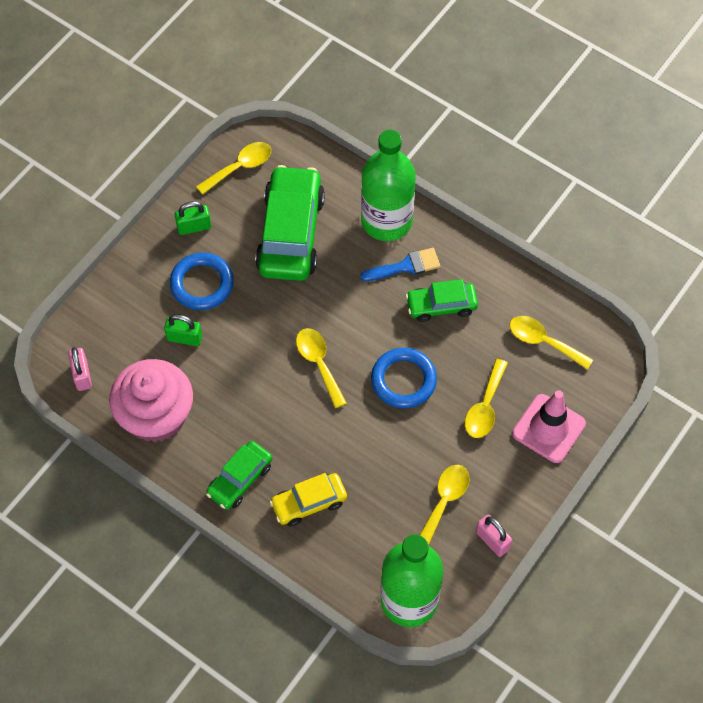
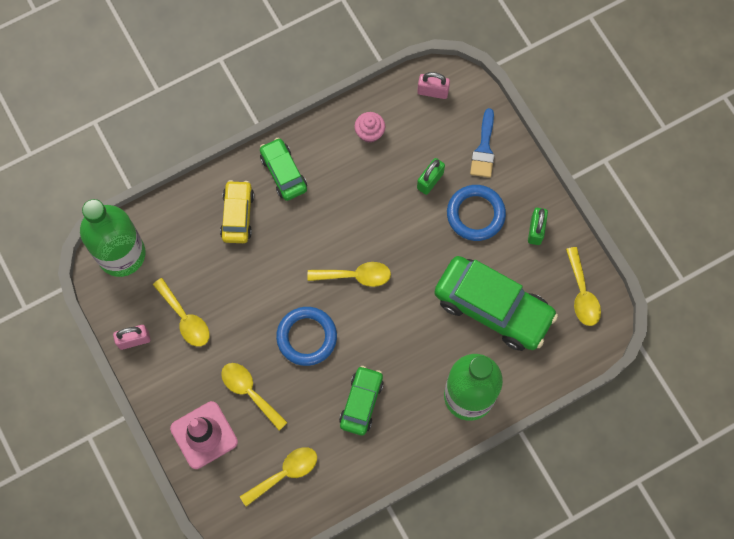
camera: 115 degrees right, 10 degrees up
pink cupcake [109,359,193,442] -> pink cupcake [355,112,385,143], size x0.43
blue brush [360,248,440,281] -> blue brush moved to [470,108,495,178]

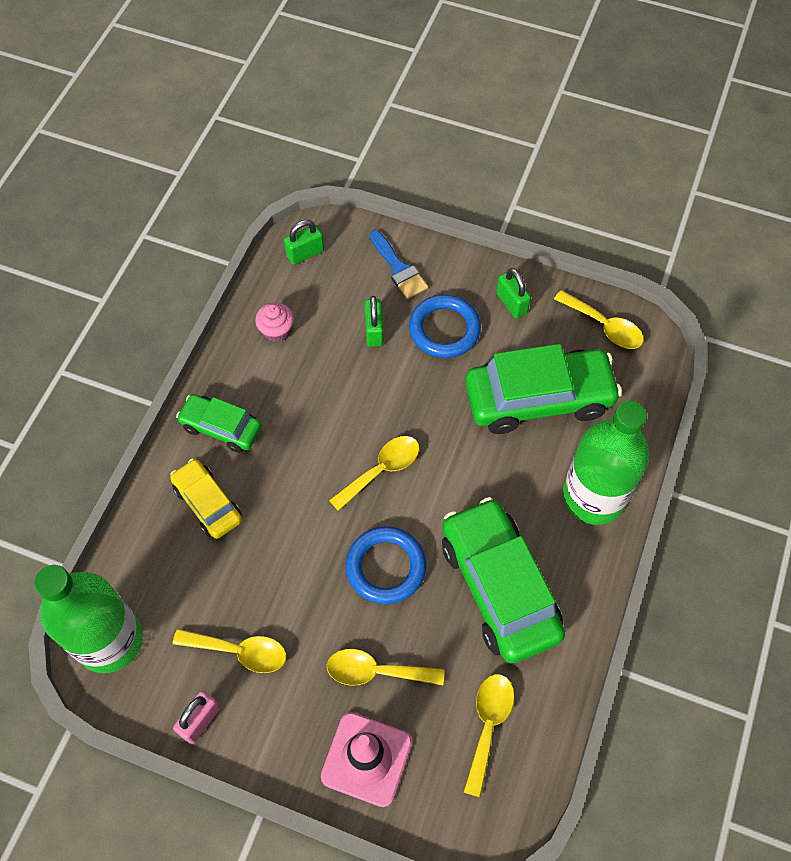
camera: 40 degrees left, 10 degrees down
green car [339,366,384,435] -> green car [442,497,565,663], size x1.82
pink padlock [417,72,450,99] -> green padlock [284,220,324,265]

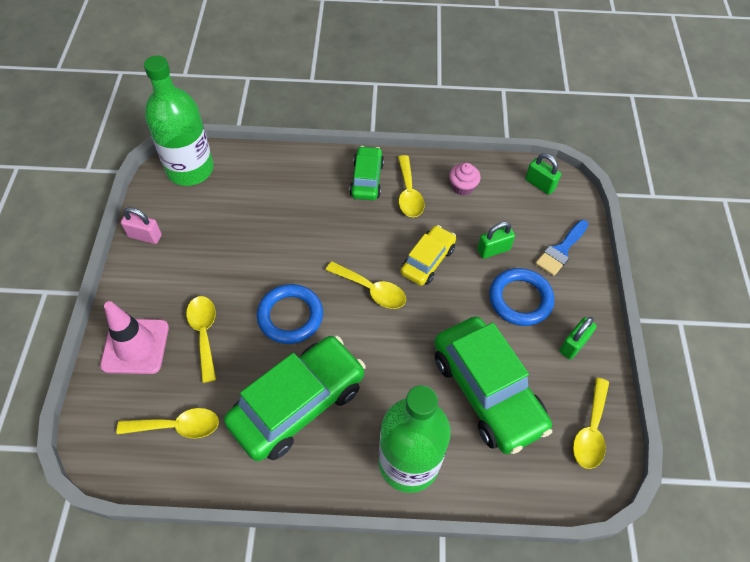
camera: 70 degrees right, 5 degrees down
yellow car [170,459,242,539] -> yellow car moved to [401,225,456,286]
yellow spoon [173,629,286,673] -> yellow spoon moved to [398,155,425,217]

